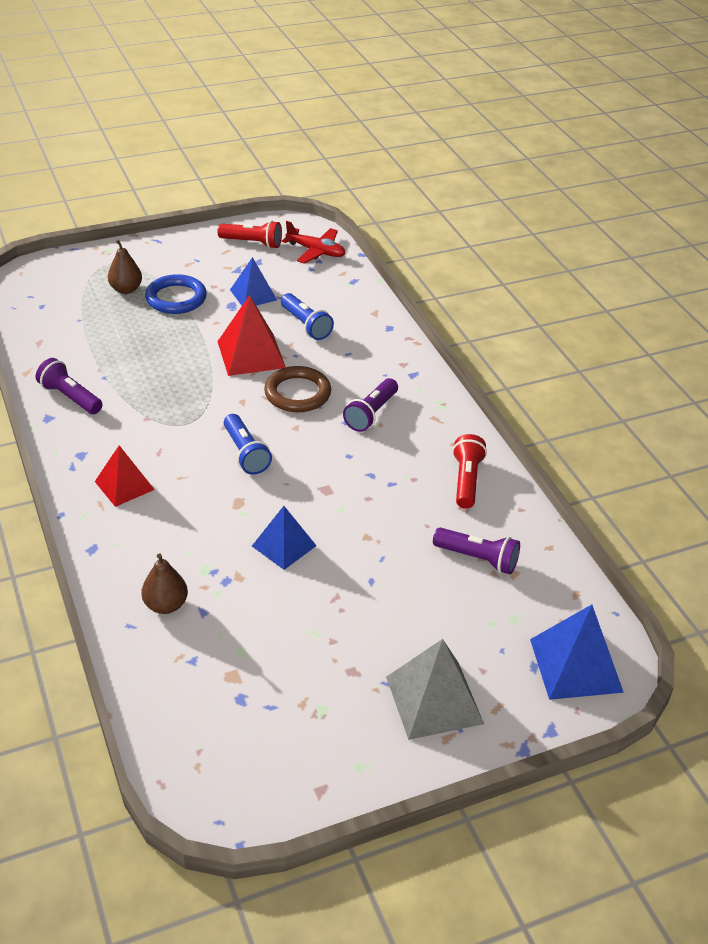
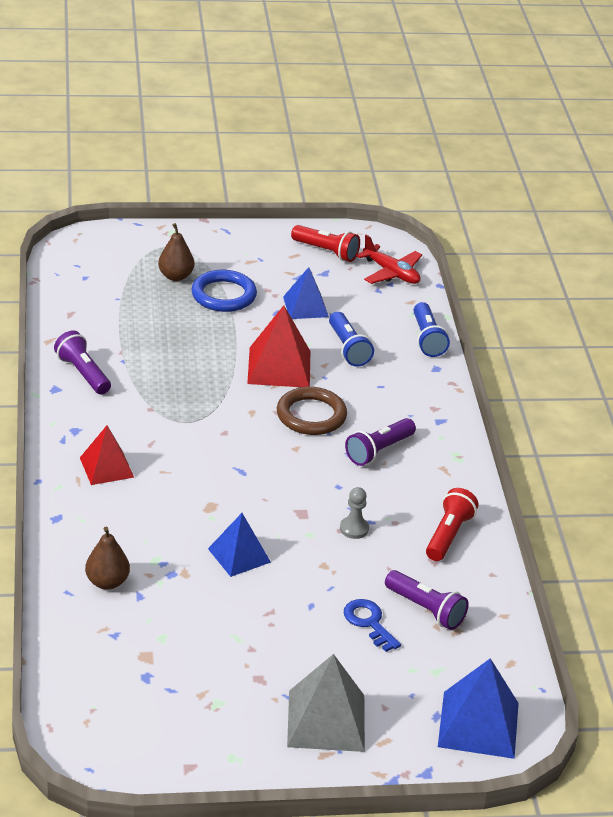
camera: 15 degrees right, 5 degrees down
blue flashlight [224,414,272,475] -> blue flashlight moved to [414,302,450,357]
none -> grey pawn [340,487,369,539]
none -> blue key [344,599,401,652]

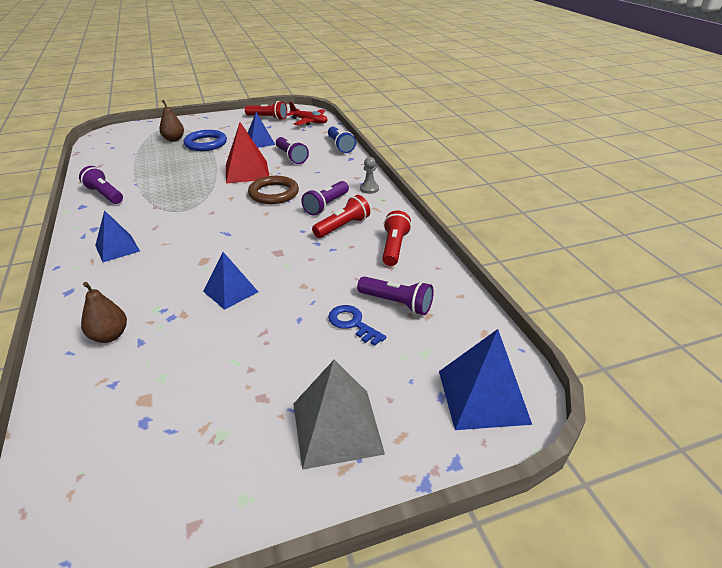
camera: 10 degrees left, 0 degrees up
red pyramid [80,426,134,485] -> blue pyramid [95,210,140,262]
blue flashlight [329,312,374,367] -> purple flashlight [276,137,309,164]
grey pawn [340,487,369,539] -> grey pawn moved to [360,157,379,194]
none -> red flashlight [312,195,370,238]

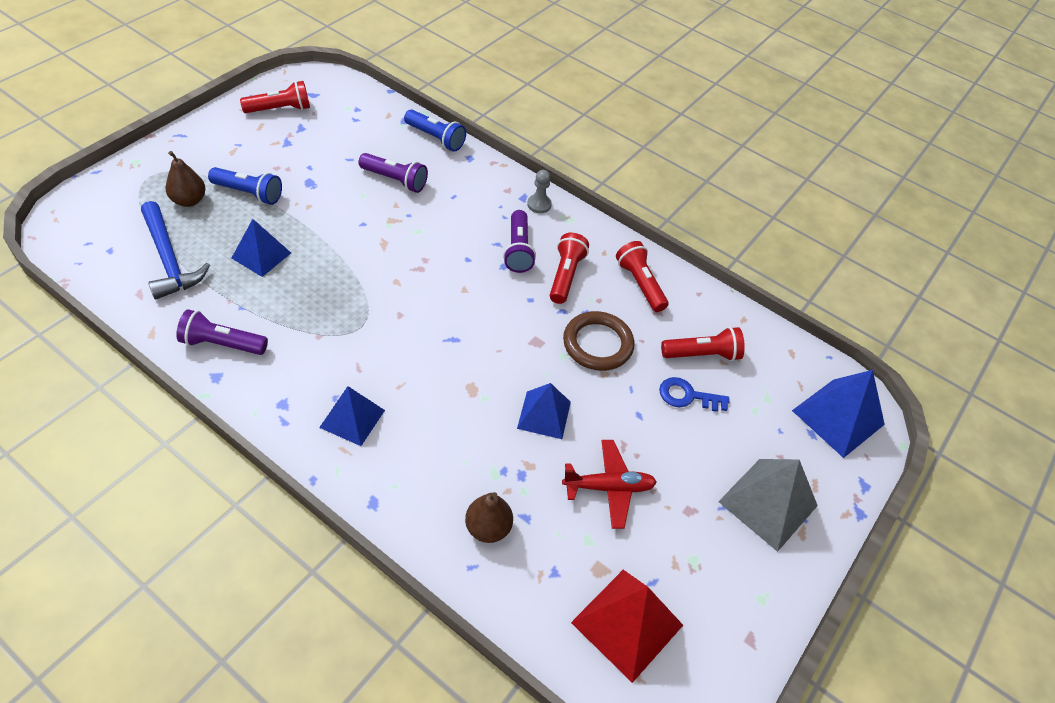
camera: 40 degrees left, 15 degrees up
blue ring [184,130,227,151] -> blue flashlight [208,167,282,205]
red pyramid [226,122,269,184] -> red pyramid moved to [571,570,683,683]
blue pyramid [248,112,275,148] -> blue pyramid moved to [232,219,291,277]
brown ring [248,176,299,204] -> brown ring moved to [563,311,634,371]
red plane [286,102,328,126] -> red plane moved to [562,440,657,529]
purple flashlight [357,276,434,315] -> red flashlight [661,327,745,361]
none -> blue hammer [141,201,210,300]

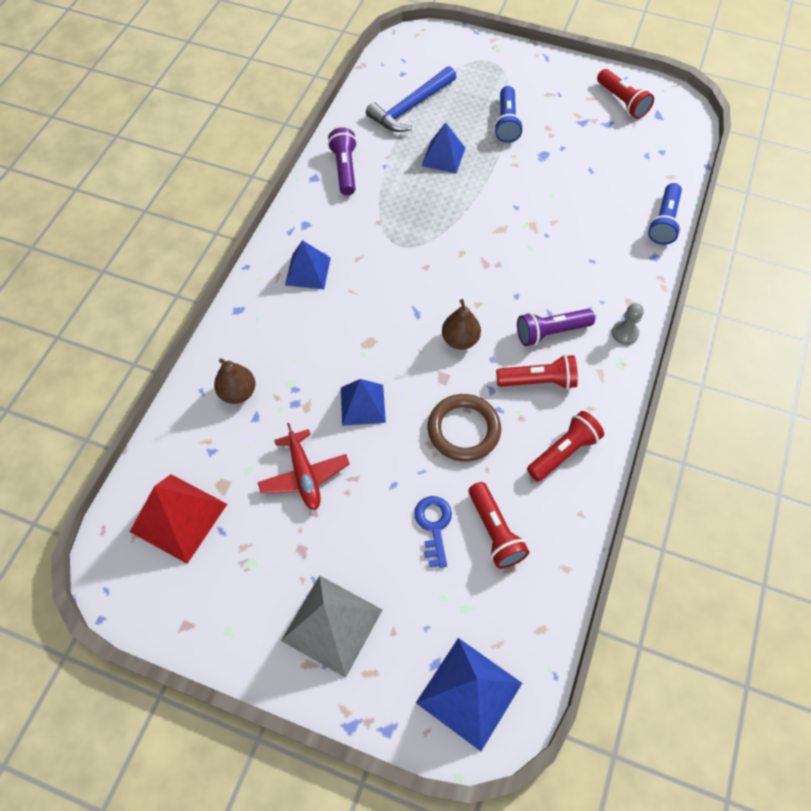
camera: 80 degrees right, 10 degrees up
brown pear [165,151,206,207] -> brown pear moved to [442,299,481,350]
purple flashlight [358,153,428,193] -> none

